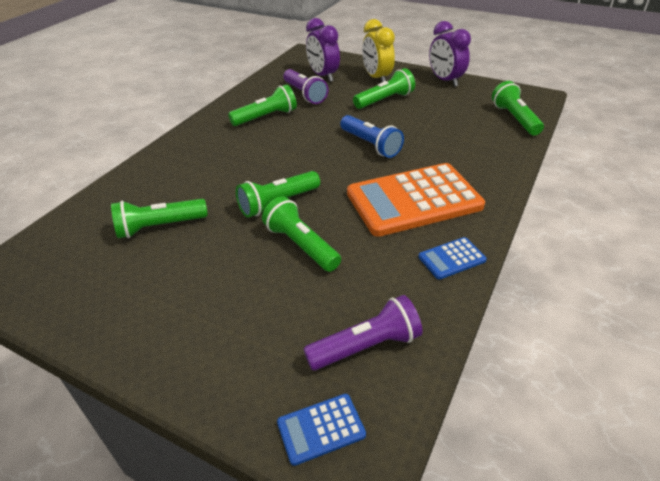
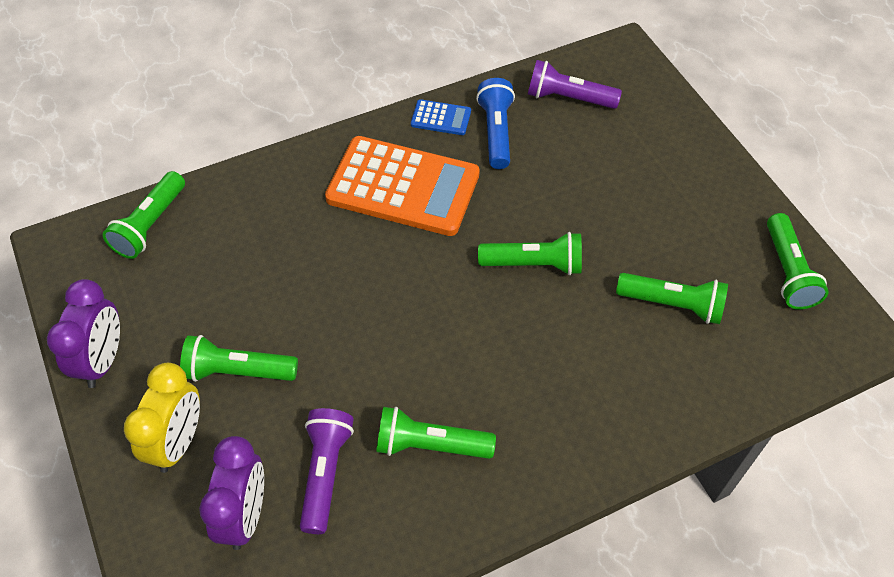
camera: 145 degrees left, 15 degrees up
green flashlight [262,196,341,272] -> green flashlight moved to [767,213,828,309]
blue calculator [277,394,366,466] -> none
blue flashlight [340,115,404,158] -> blue flashlight moved to [476,78,515,169]

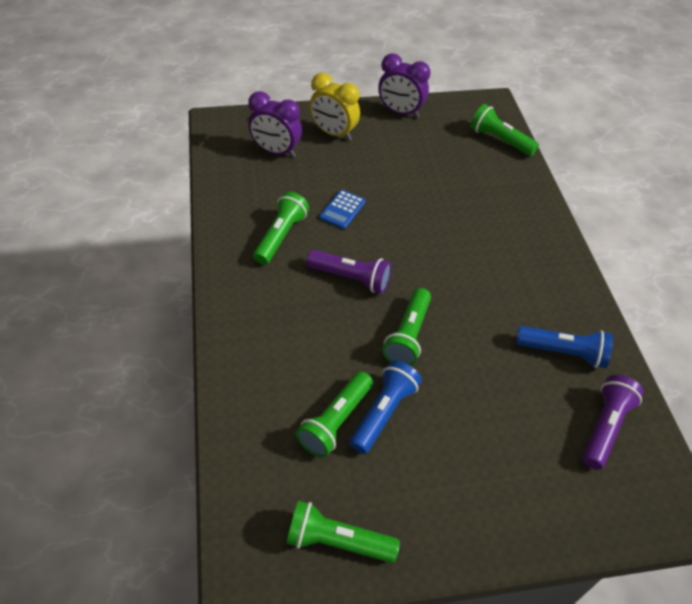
camera: 105 degrees right, 5 degrees down
green flashlight [180,335,298,382] -> none
purple flashlight [300,408,354,534] -> purple flashlight moved to [307,250,392,294]
orange calculator [325,136,480,236] -> none
blue calculator [411,99,471,135] -> blue calculator moved to [319,190,366,229]
none -> blue flashlight [350,360,422,454]

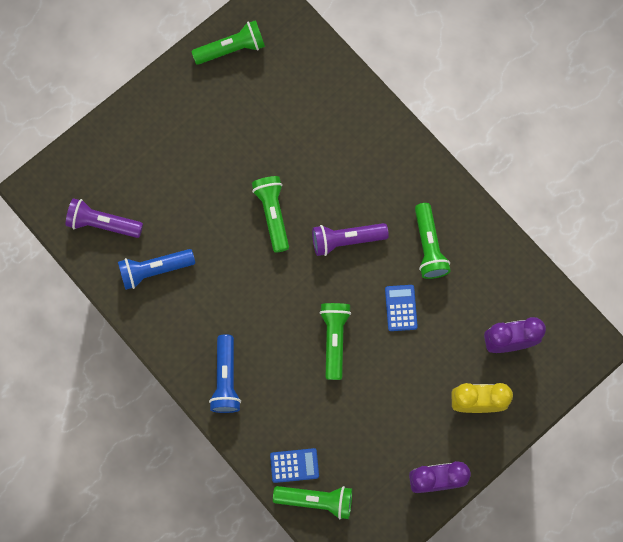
camera: 150 degrees right, 25 degrees up
green flashlight [296,371,373,458] -> green flashlight moved to [320,303,351,380]
blue flashlight [350,360,422,454] -> blue flashlight moved to [209,334,241,413]
purple flashlight [582,375,644,470] -> purple flashlight turned 105 degrees clockwise [66,198,143,238]
none -> blue calculator [270,448,319,483]

